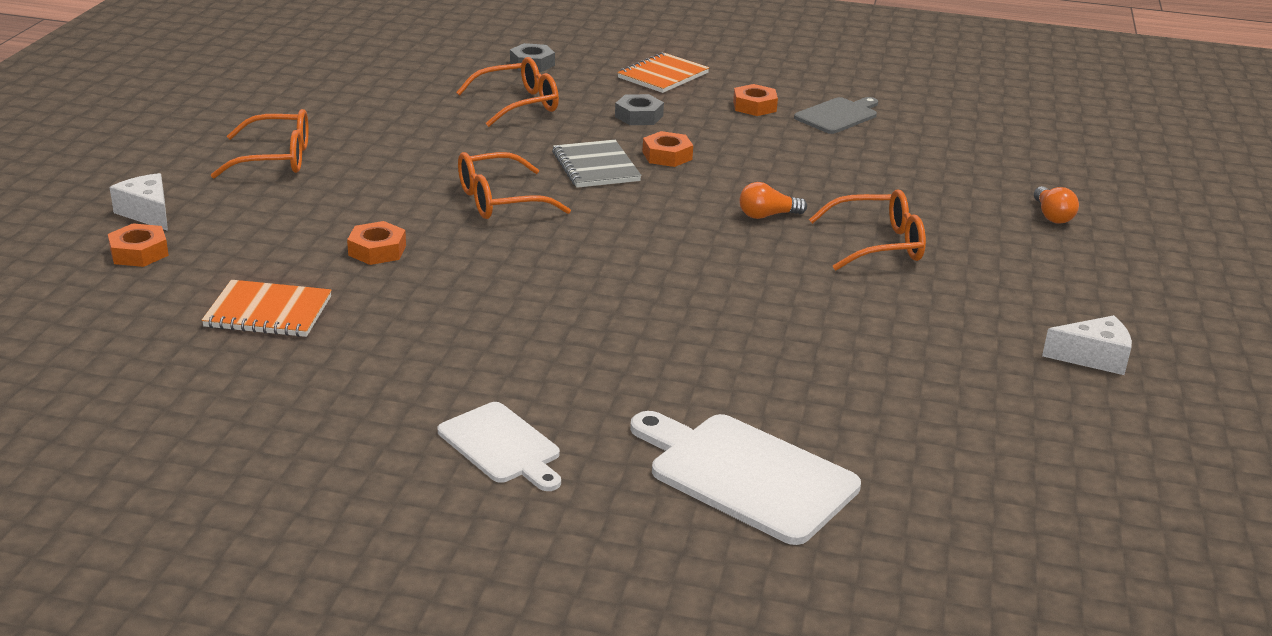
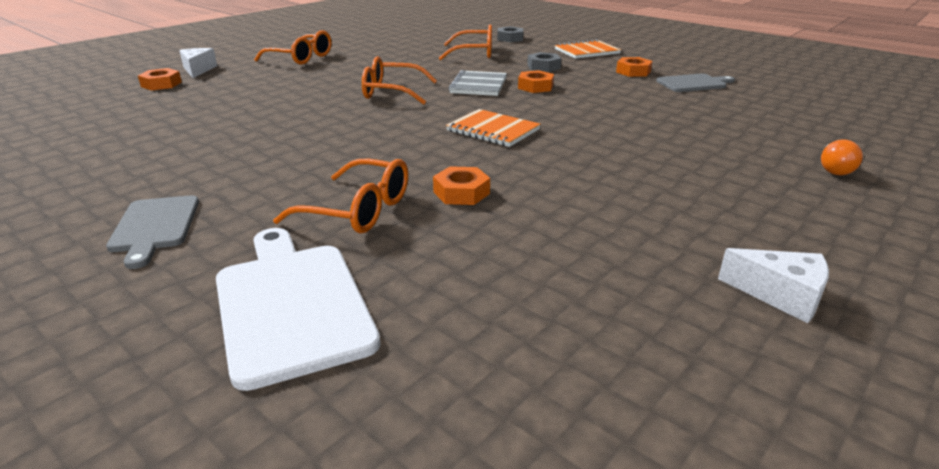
camera: 30 degrees right, 0 degrees up
orange notebook [202,280,332,337] -> orange notebook moved to [446,109,541,147]
orange nut [347,221,406,265] -> orange nut moved to [433,166,490,205]
white cutting board [438,402,561,491] -> grey cutting board [106,195,199,269]
orange light bulb [740,182,807,219] -> none
orange glasses [809,189,926,270] -> orange glasses moved to [273,159,408,233]

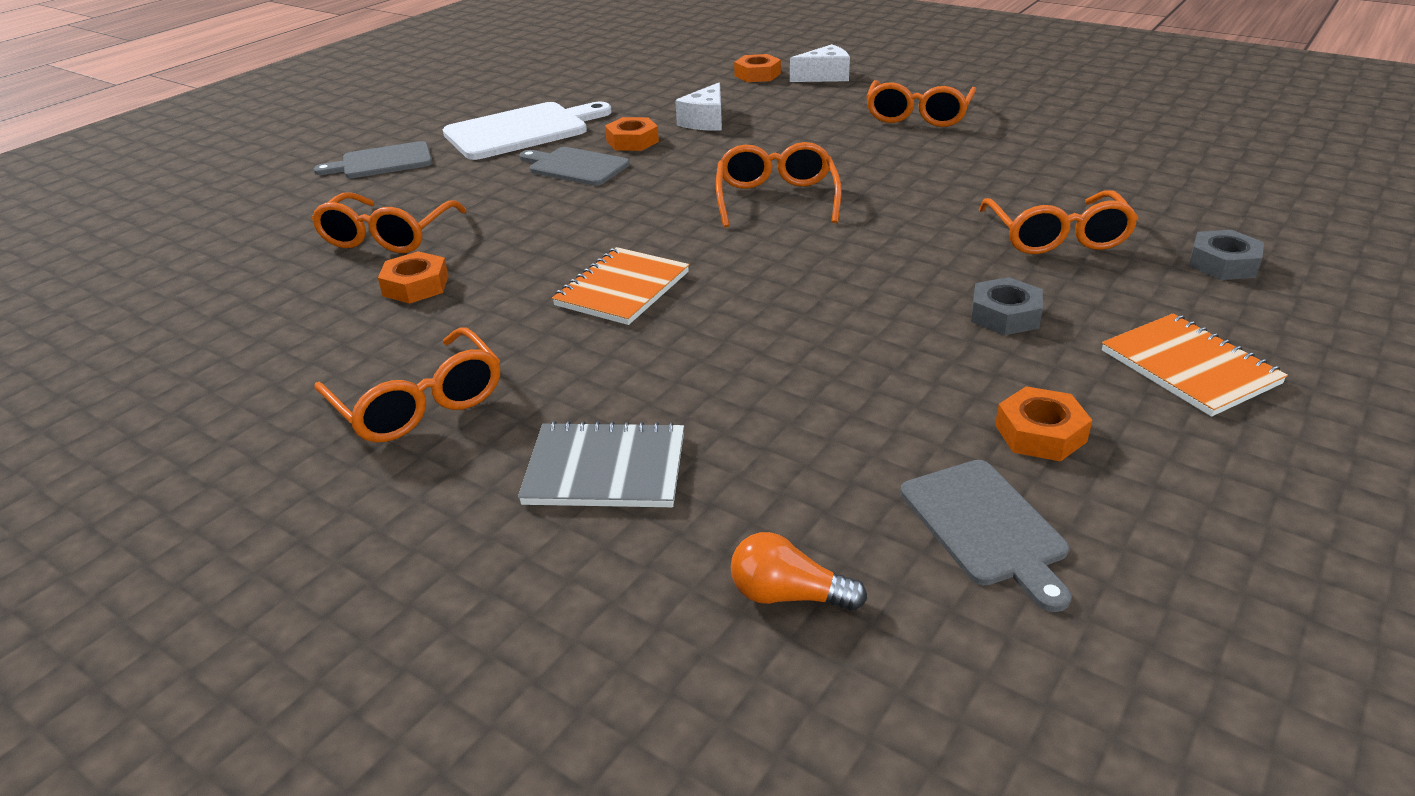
camera: 85 degrees right, 5 degrees up
white cutting board [216,228,381,391] -> white cutting board moved to [443,102,612,160]
grey notebook [448,70,507,96] -> grey notebook moved to [518,421,684,507]
orange nut [518,70,554,93] -> orange nut moved to [605,117,659,151]
white cheese [718,248,829,323] -> white cheese moved to [675,82,722,131]
orange light bulb [821,140,863,175] -> orange light bulb moved to [731,532,867,611]
none -> orange glasses [314,327,500,443]
none -> grey cutting board [519,147,630,186]

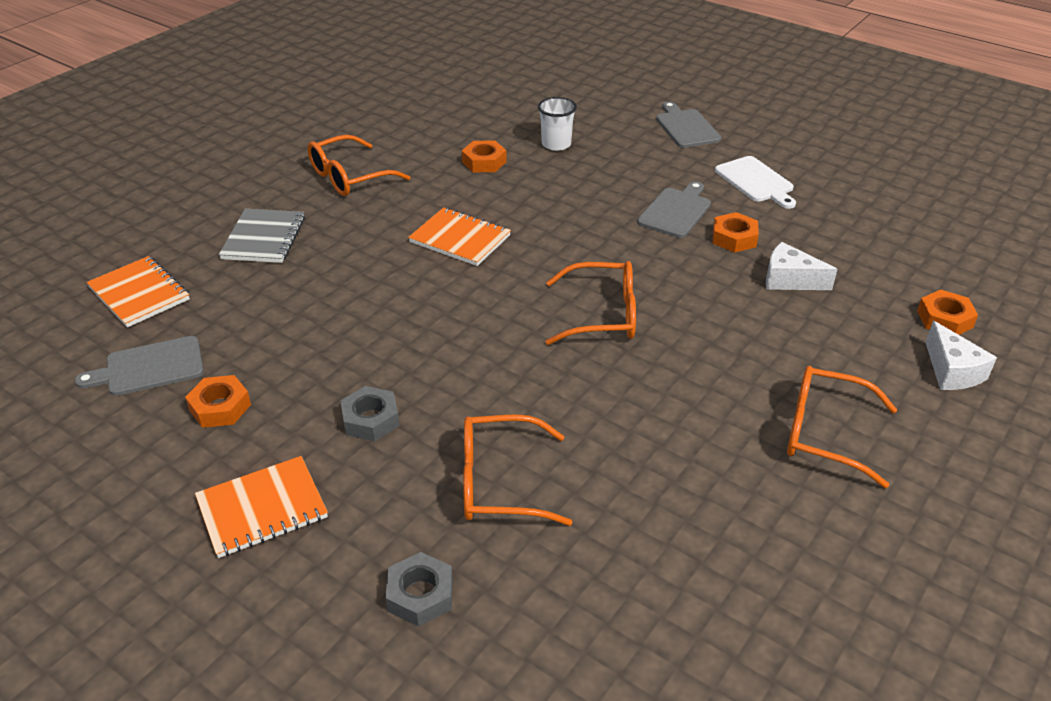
camera: 90 degrees right, 5 degrees up
orange glasses [311,193,467,253] -> white cup [538,97,577,151]
white cutting board [443,102,612,160] -> white cutting board [715,156,796,209], size x0.64
orange light bulb [731,532,867,611] -> orange notebook [87,256,190,328]

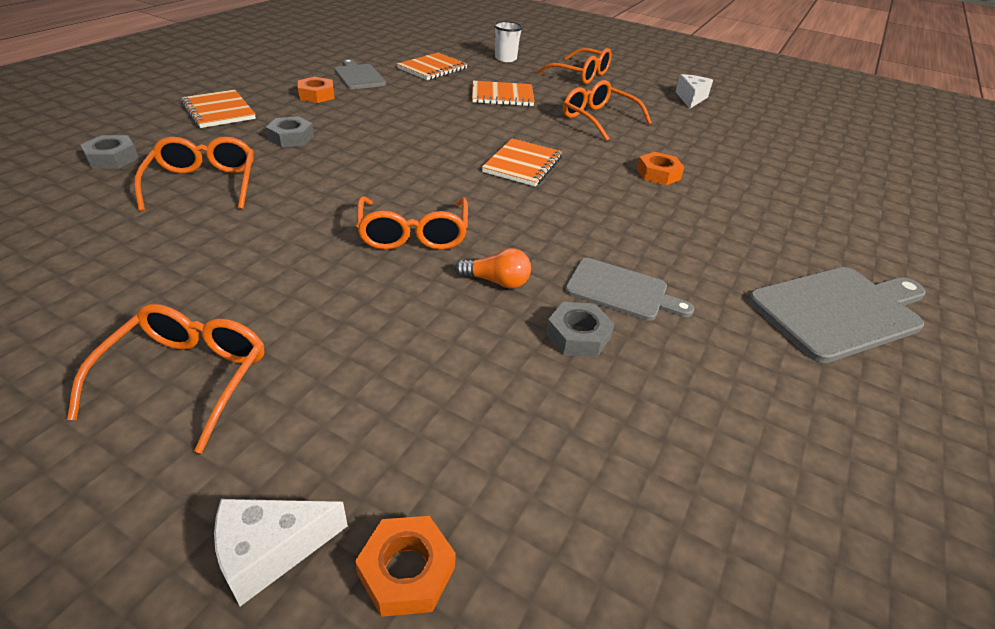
camera: 80 degrees right, 0 degrees up
grey notebook [219,209,305,263] -> orange notebook [472,81,534,107]
white cup [538,97,577,151] -> white cup moved to [494,21,523,62]
grey cutting board [656,102,721,148] -> grey cutting board [748,267,926,363], size x1.57
orange nut [713,212,759,253] -> grey nut [546,302,614,357]
white cutting board [715,156,796,209] -> none
white cheese [766,242,837,290] -> white cheese moved to [676,74,713,109]
none -> orange light bulb [455,248,531,288]
none -> orange glasses [537,48,612,84]

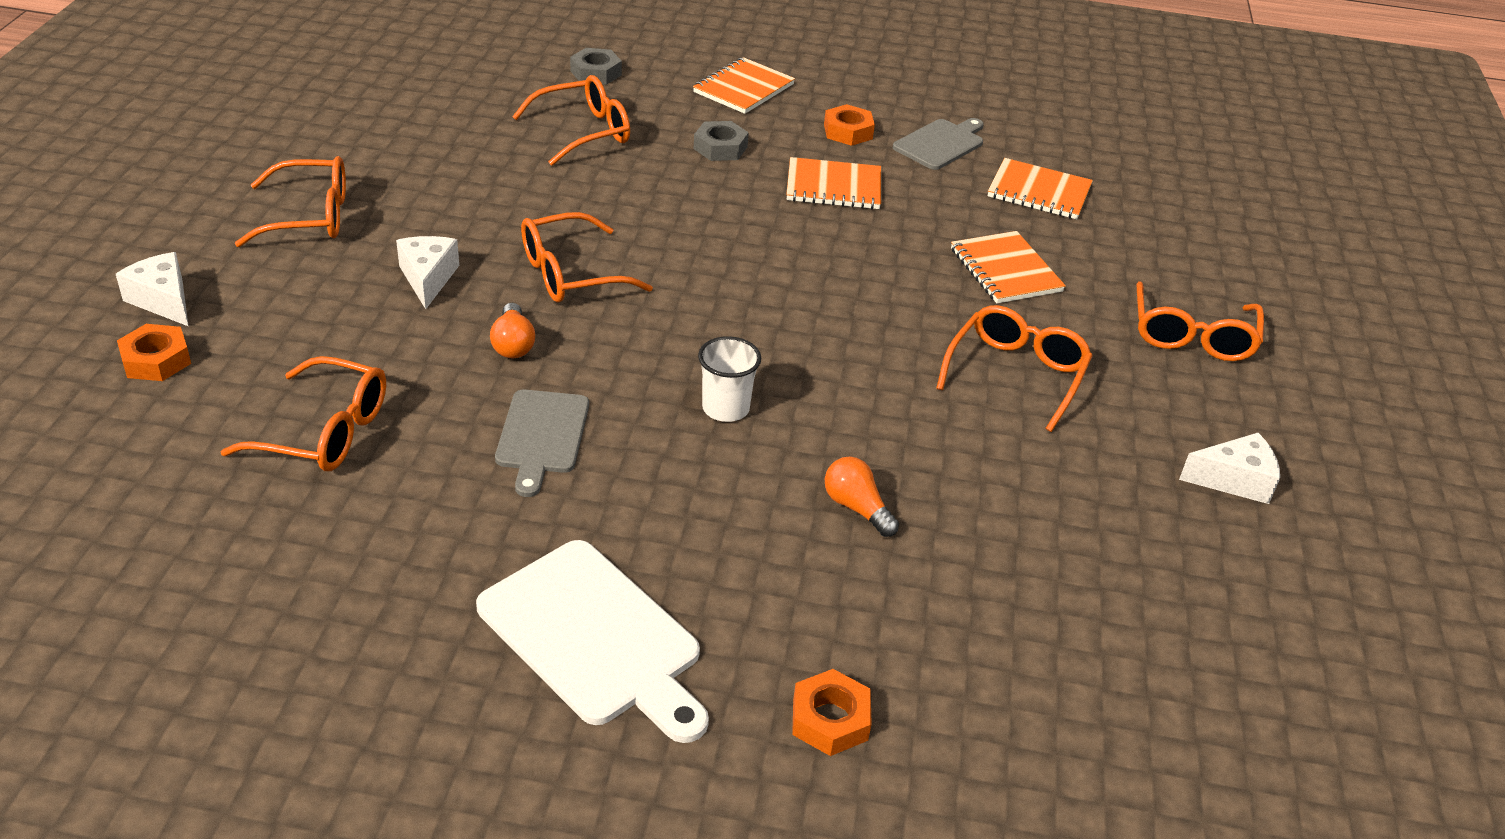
camera: 70 degrees right, 0 degrees up
orange notebook [482,138,562,187] -> orange notebook moved to [786,157,881,209]
white cup [494,21,523,62] -> white cup moved to [698,336,761,422]
grey nut [546,302,614,357] -> none
orange nut [637,152,684,185] -> orange nut moved to [792,669,872,756]
grey cutting board [748,267,926,363] -> white cutting board [476,540,709,743]
none -> orange glasses [220,356,386,471]
none -> white cheese [396,236,459,309]
none -> orange light bulb [825,457,899,537]

